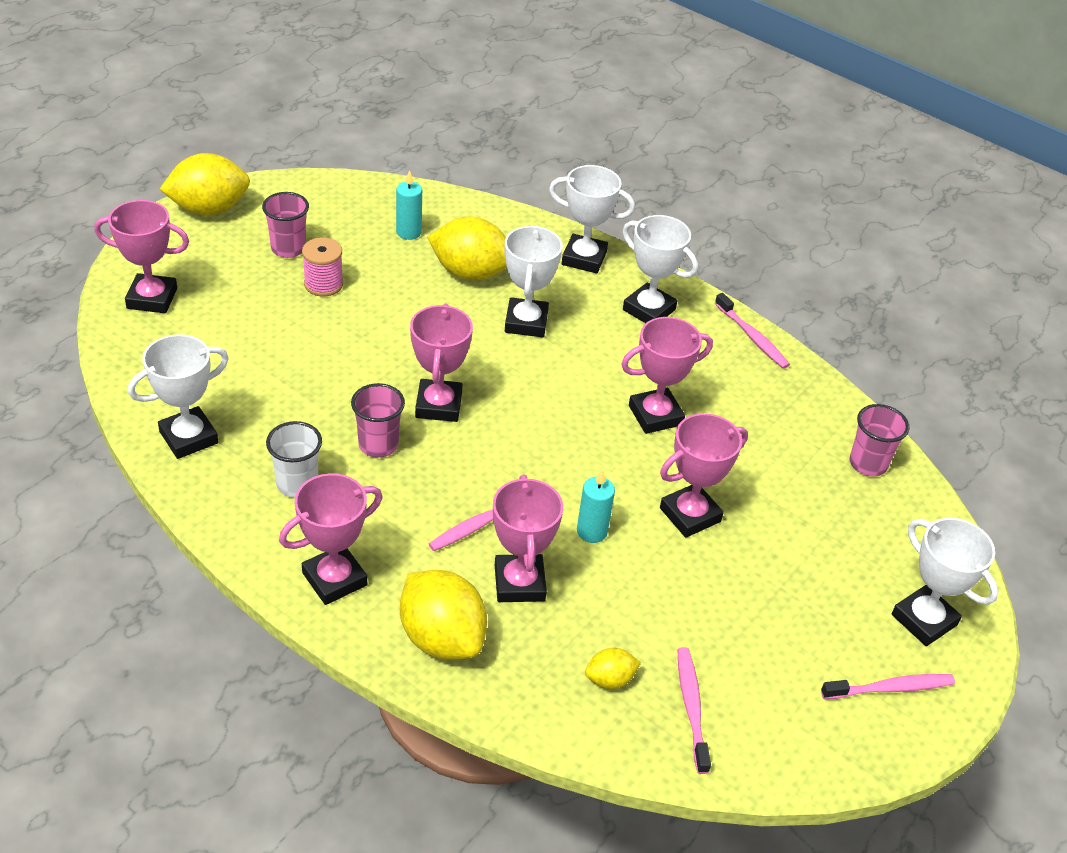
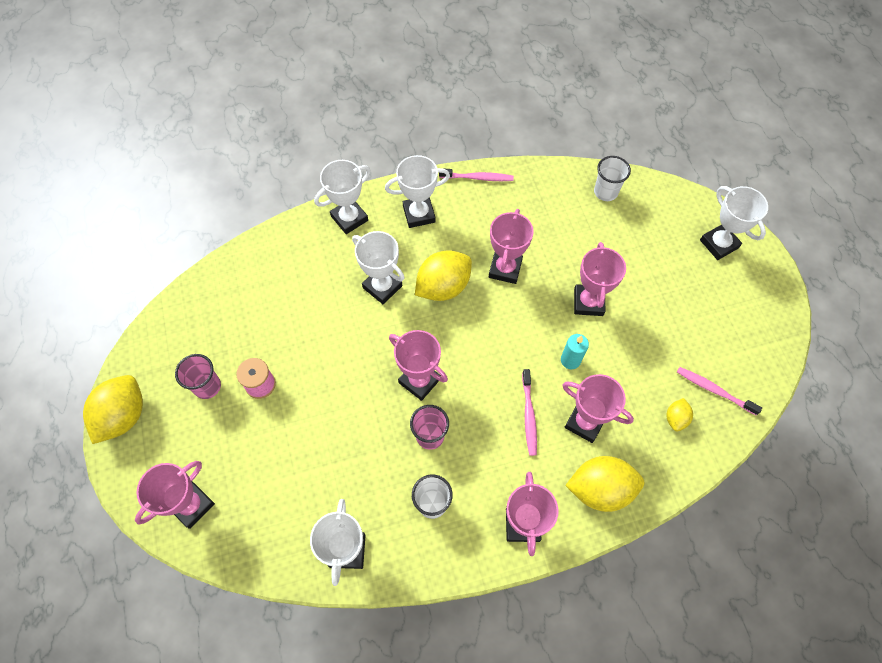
camera: 50 degrees left, 20 degrees up
turquoise candle [396,170,422,240] -> none
yellow lemon [427,216,507,281] -> yellow lemon moved to [415,250,472,301]
pink toothbrush [821,674,955,699] -> none
pink cup [849,404,909,476] -> white cup [594,156,631,201]
white trophy [892,518,998,646] -> white trophy turned 60 degrees clockwise [700,186,768,260]

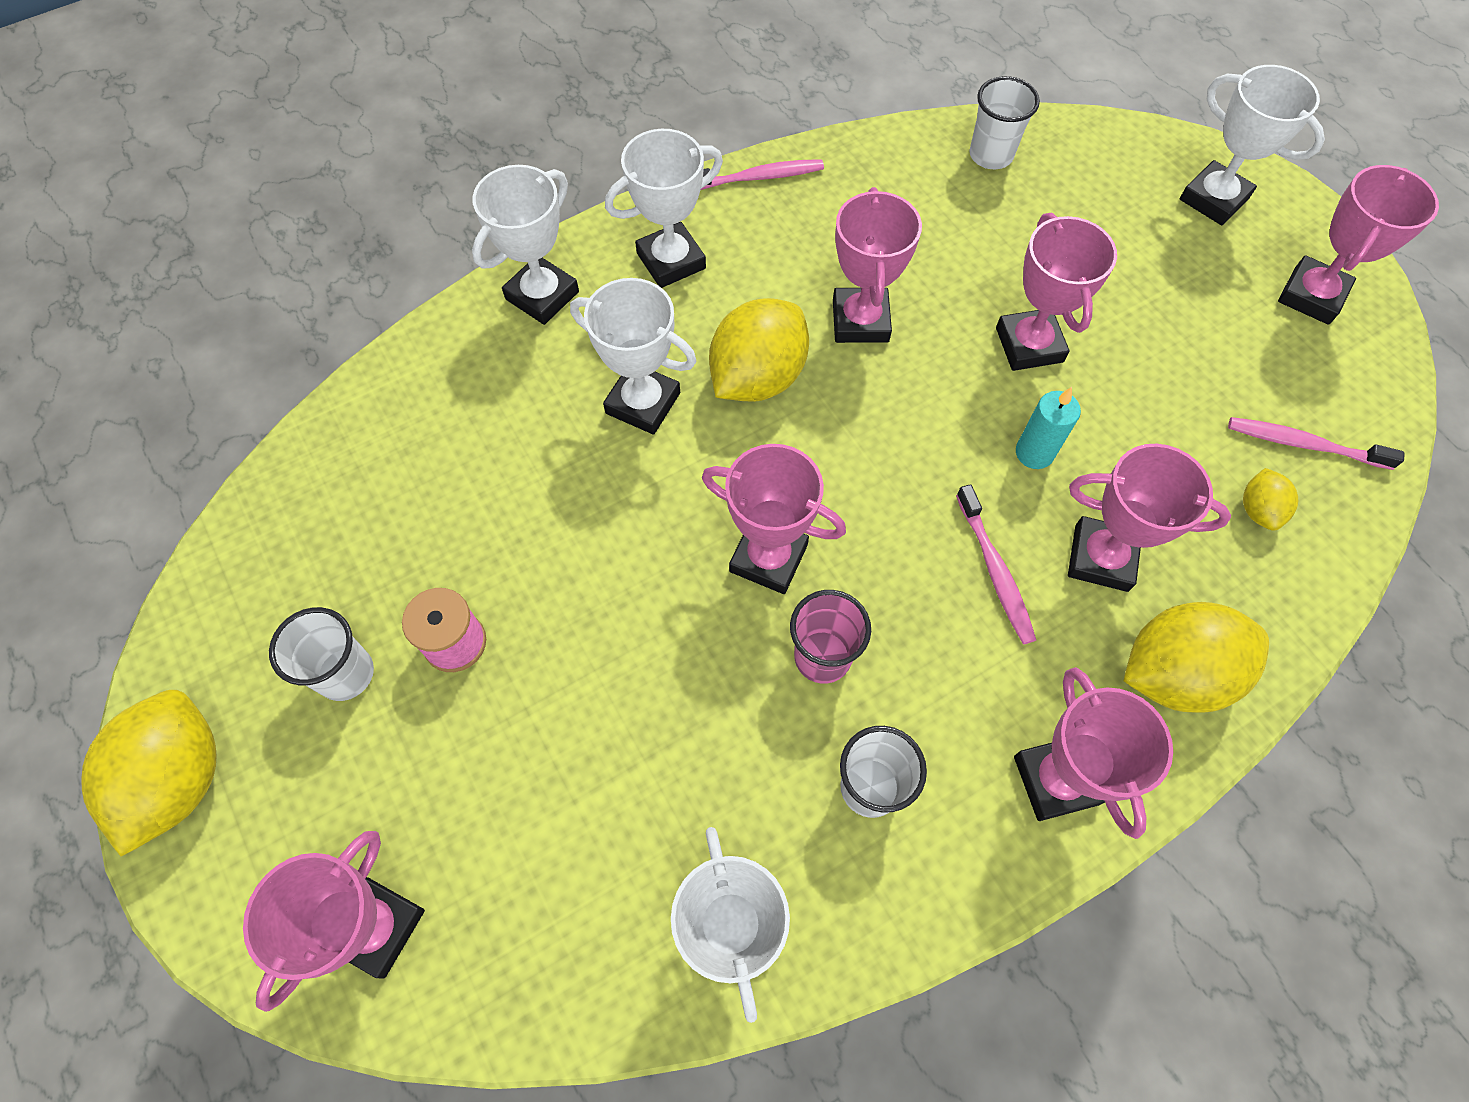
camera: 15 degrees left, 0 degrees up
pink cup [175,354,221,399] -> white cup [269,607,374,701]
none -> pink trophy [1278,165,1439,325]

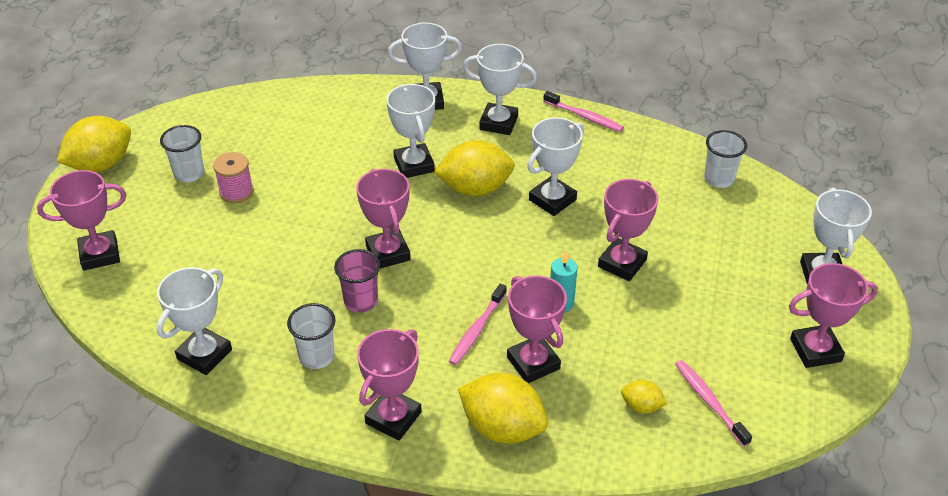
camera: 45 degrees right, 20 degrees down
pink trophy [833,187,922,343] -> white trophy [527,118,584,216]
yellow lemon [1243,468,1298,531] -> yellow lemon turned 60 degrees clockwise [621,380,668,413]

